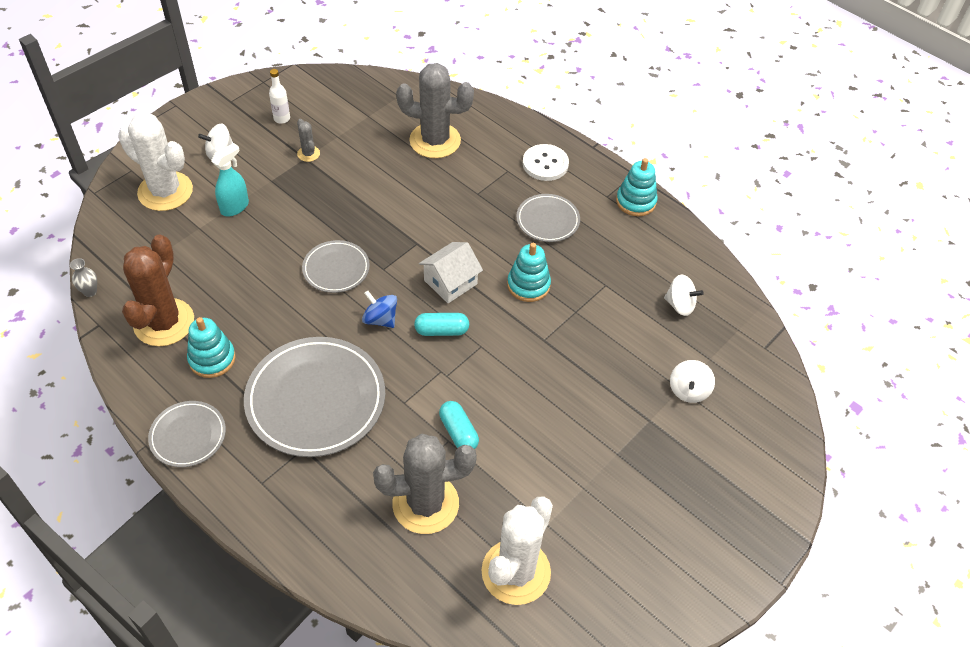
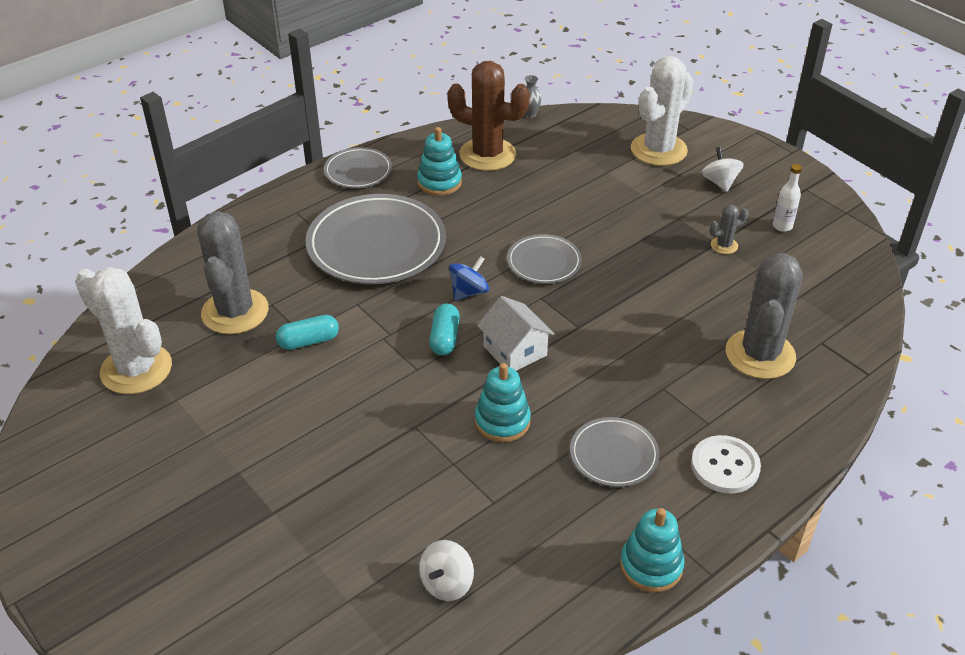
camera: 100 degrees right, 10 degrees down
turquoise spray bottle [211,143,249,216] -> none
white spinning top [670,360,715,403] -> none

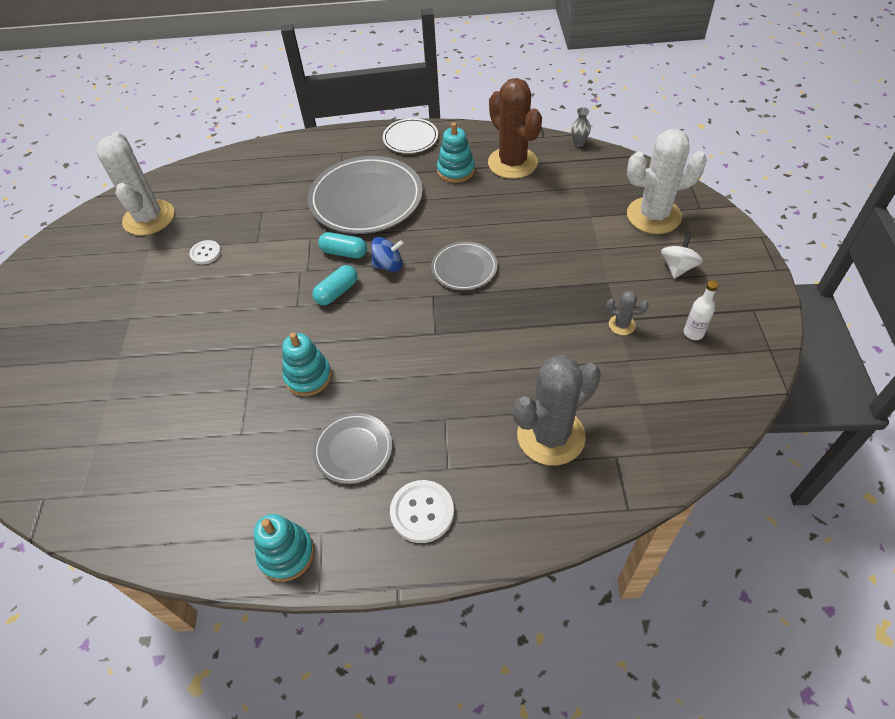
camera: 40 degrees right, 10 degrees up
grey cactus [197,211,269,334] -> none
turquoise capsule [276,315,339,350] -> turquoise capsule moved to [318,232,367,258]
grey plate [324,147,392,188] -> white plate [383,118,438,153]
white spinning top [419,540,474,601] -> none
white house [477,296,555,371] -> none
none -> white button [189,240,221,264]

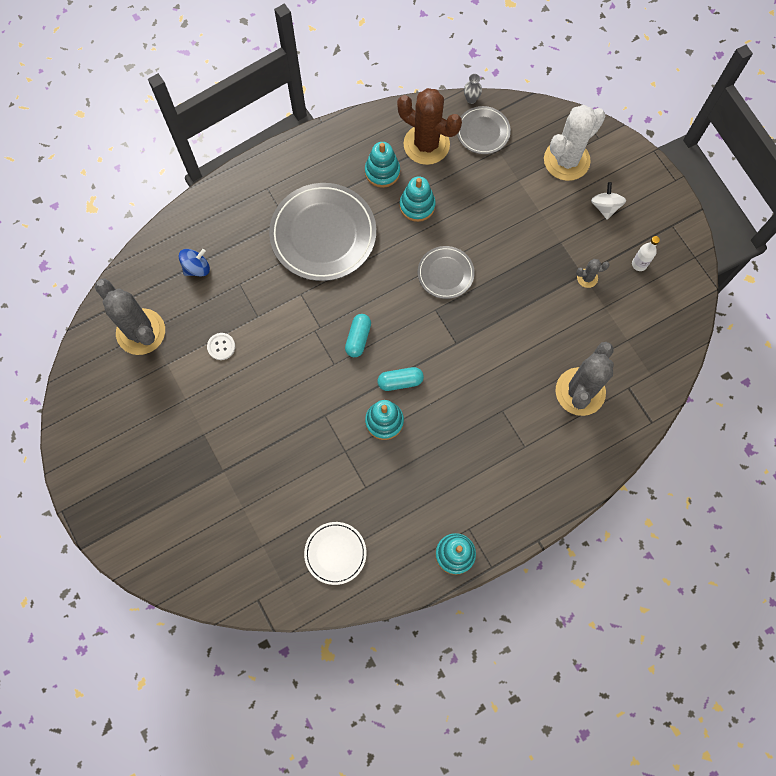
camera: 30 degrees left, 20 degrees up
white cactus [96,132,174,236] -> grey cactus [95,279,165,355]
grey plate [313,413,392,484] -> grey plate moved to [457,106,511,154]
turquoise capsule [318,232,367,258] -> turquoise capsule moved to [378,367,424,391]
blue spinning top [371,237,403,272] -> blue spinning top moved to [179,249,210,276]
white plate [383,118,438,153] -> white plate moved to [304,522,366,585]
white button [390,480,454,543] -> none
none -> turquoise stacking toy [399,176,436,222]

